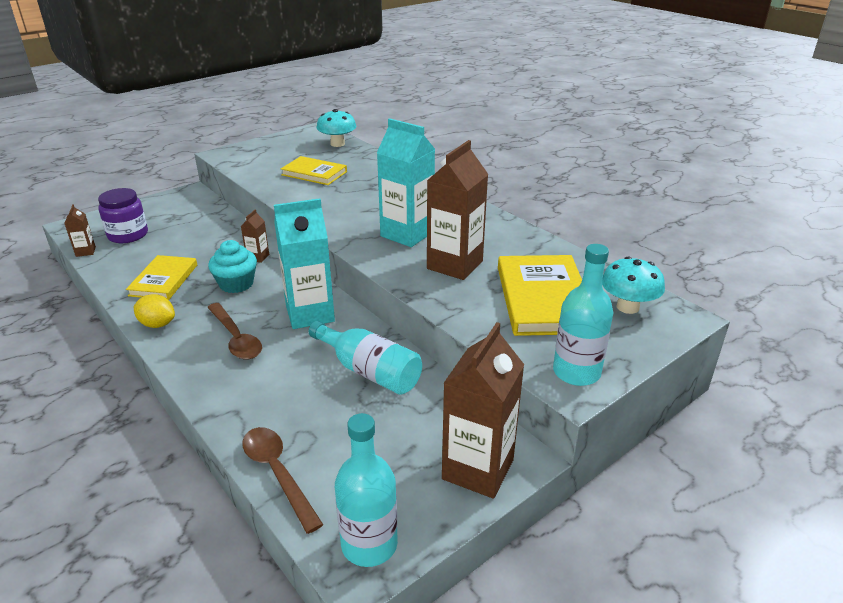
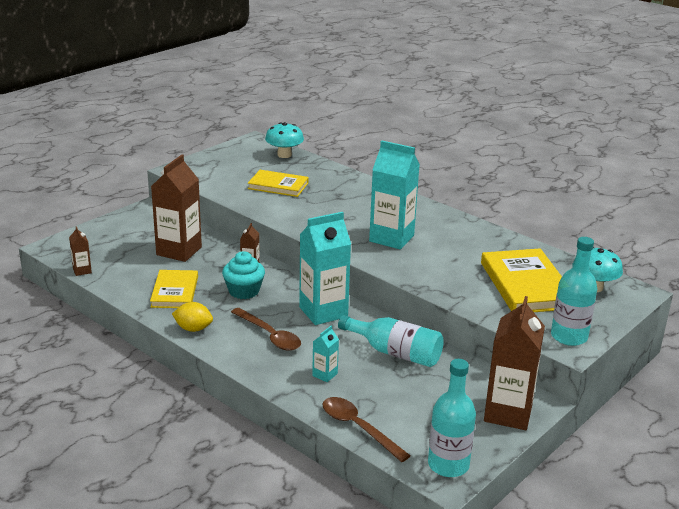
camera: 10 degrees left, 5 degrees down
purple jar [98,188,148,243] -> none
brown carton [427,140,488,280] -> brown carton moved to [151,155,202,262]
none -> turquoise carton [312,325,339,382]

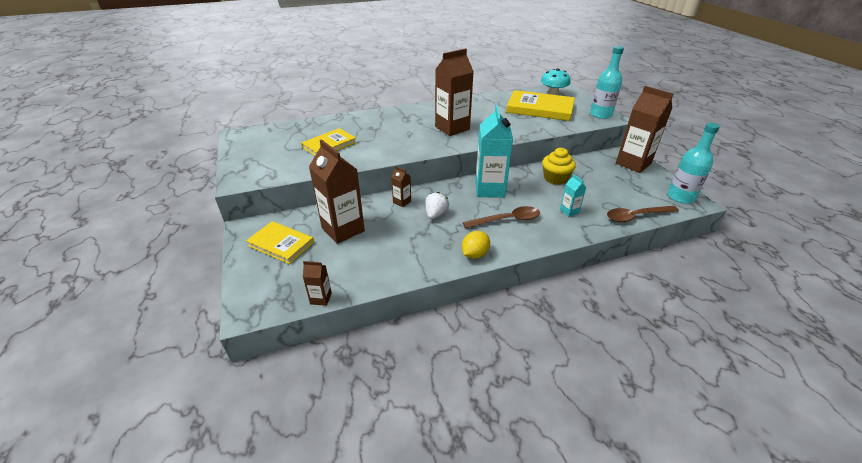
camera: 60 degrees left, 10 degrees up
yellow book [150,270,198,308] -> yellow book moved to [246,221,314,264]
turquoise cupcake [222,251,265,299] -> white strawberry [425,192,449,219]
turquoise mushroom [265,122,304,158] -> none
turquoise bottle [338,315,444,367] -> yellow cupcake [542,148,576,185]
turquoise carton [369,140,420,250] -> brown carton [435,48,474,136]

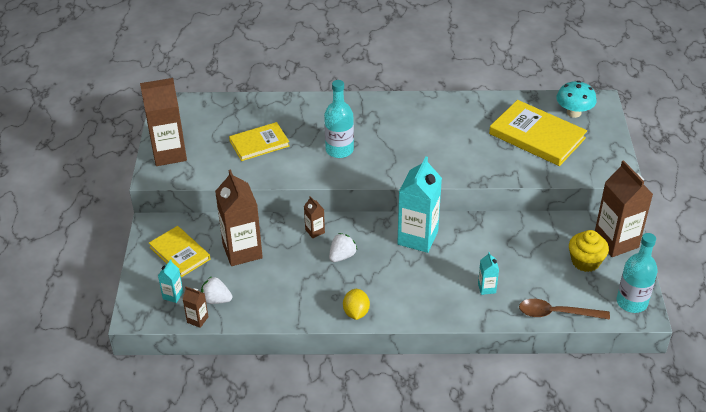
camera: 20 degrees right, 5 degrees up
brown carton [435,48,474,136] -> brown carton moved to [140,78,187,166]
yellow lemon [462,231,490,259] -> yellow lemon turned 60 degrees counterclockwise [343,289,370,320]
brown spoon [463,206,540,228] -> none
yellow cupcake [542,148,576,185] -> yellow cupcake moved to [569,230,609,272]
turquoise bottle [590,46,624,119] -> turquoise bottle moved to [324,80,354,158]
none -> turquoise carton [158,259,183,303]
none -> white strawberry [201,276,232,304]

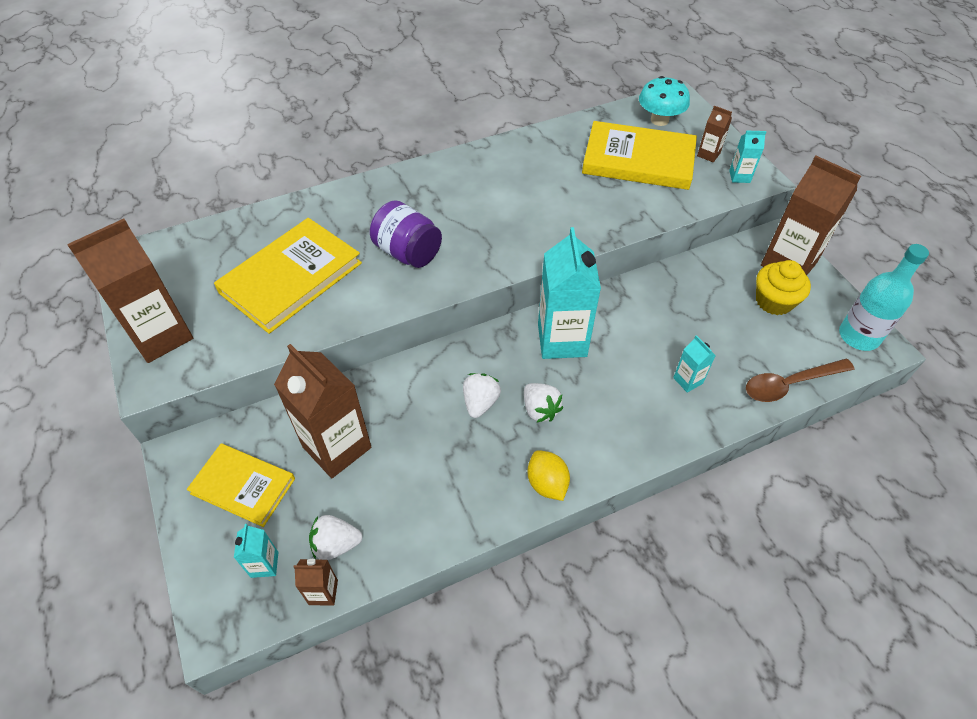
camera: 25 degrees left, 10 degrees up
yellow book [229,122,289,161] -> yellow book [214,218,362,334], size x1.57
brown carton [304,196,325,238] -> brown carton moved to [697,106,732,162]
turquoise bottle [324,80,354,158] -> purple jar [370,200,442,268]
none -> white strawberry [524,383,563,423]
none -> turquoise carton [729,131,766,183]

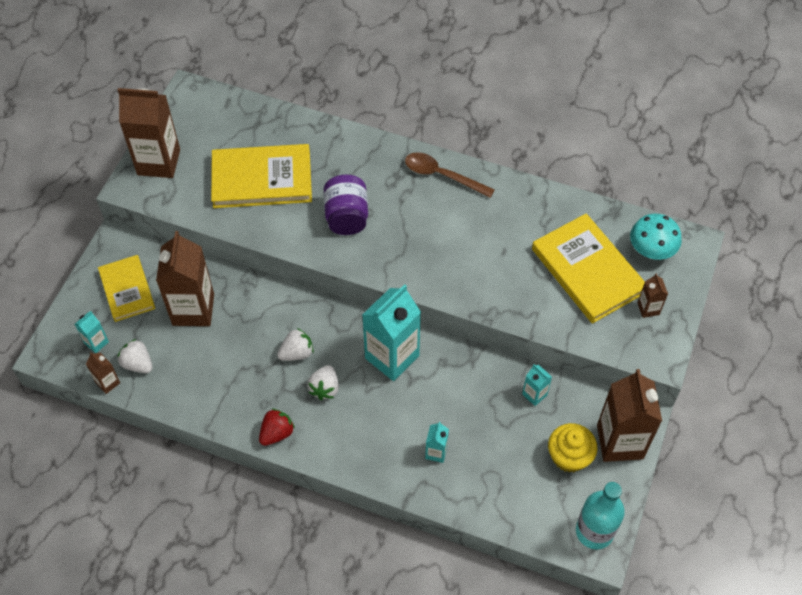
camera: 45 degrees right, 5 degrees up
yellow lemon [528,450,570,501] -> red strawberry [259,409,295,446]
turquoise carton [729,131,766,183] -> turquoise carton moved to [522,364,552,406]
brown spoon [746,359,854,402] -> brown spoon moved to [405,152,495,198]

